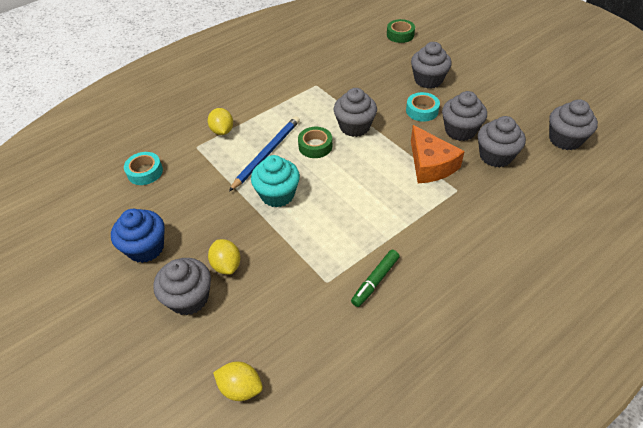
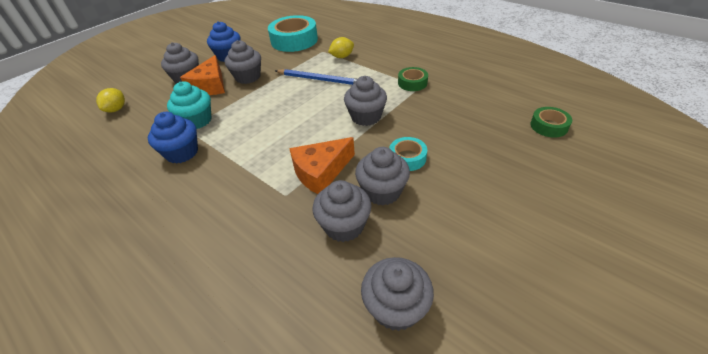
camera: 80 degrees right, 5 degrees down
turquoise tape [124,152,163,185] -> turquoise tape [268,15,318,52], size x1.97
yellow lemon [208,239,241,275] -> orange cheese [180,55,225,95]
turquoise cupcake [251,155,300,208] -> turquoise cupcake moved to [167,81,212,129]
green tape [298,127,332,158] -> green tape moved to [398,67,428,91]
green marker [351,250,400,307] -> blue cupcake [148,112,198,164]
grey cupcake [411,42,452,89] -> grey cupcake moved to [225,40,261,84]

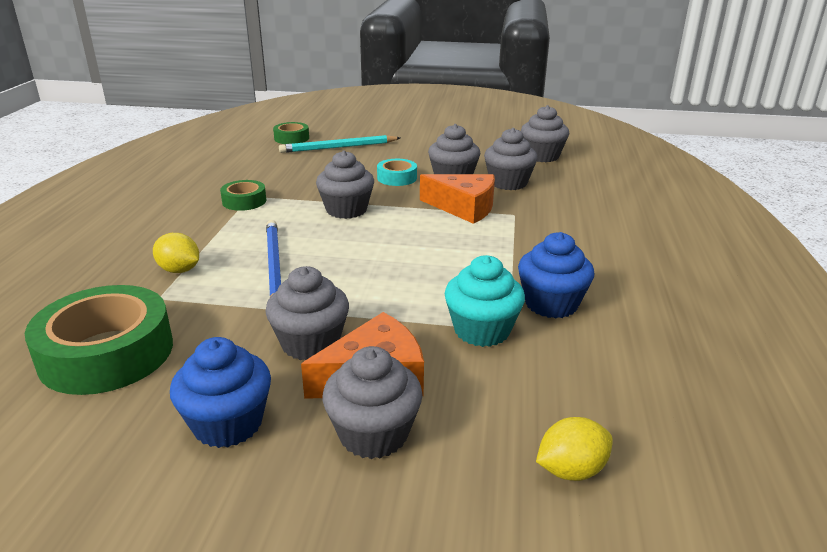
camera: 125 degrees left, 15 degrees down
turquoise tape [268,15,318,52] -> green tape [25,285,173,395]
none -> turquoise pencil [279,135,400,153]

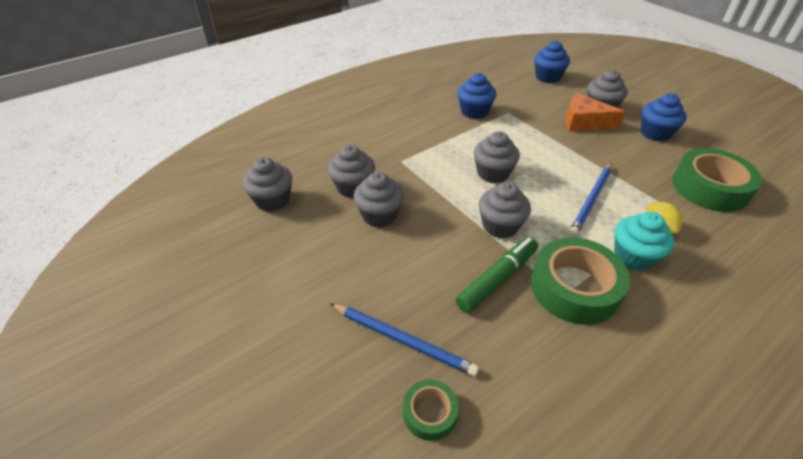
camera: 135 degrees left, 15 degrees up
green tape [220,180,266,211] -> green tape [531,237,630,325], size x1.97
grey cupcake [265,266,349,360] -> grey cupcake moved to [474,131,520,183]
turquoise pencil [279,135,400,153] -> blue pencil [330,304,479,377]
turquoise tape [377,159,417,186] -> none
orange cheese [420,174,495,224] -> none
turquoise cupcake [444,255,525,347] -> turquoise cupcake moved to [614,212,674,271]
yellow lemon [536,417,613,481] -> blue cupcake [534,40,570,83]
none -> green marker [456,237,538,313]

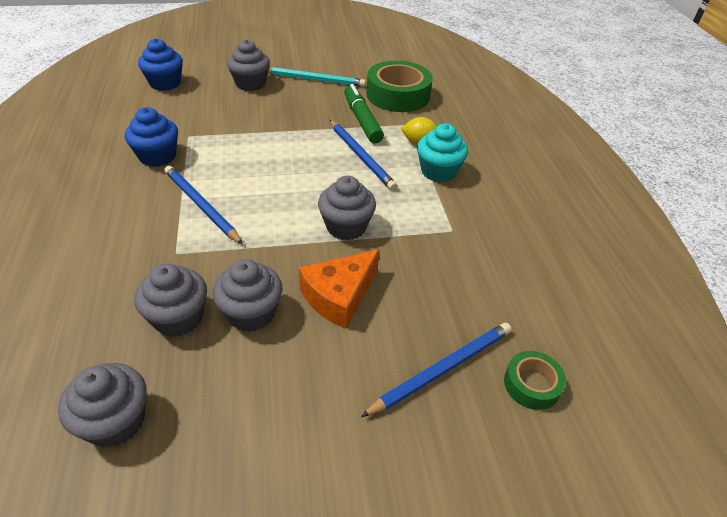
camera: 65 degrees left, 0 degrees up
green marker [456,237,538,313] -> green marker moved to [344,84,384,143]
grey cupcake [474,131,520,183] -> none
green tape [531,237,630,325] -> none
orange cheese [566,93,626,131] -> orange cheese moved to [299,249,379,329]
blue cupcake [641,93,687,141] -> turquoise pencil [268,67,366,87]
none -> blue pencil [165,166,243,244]

